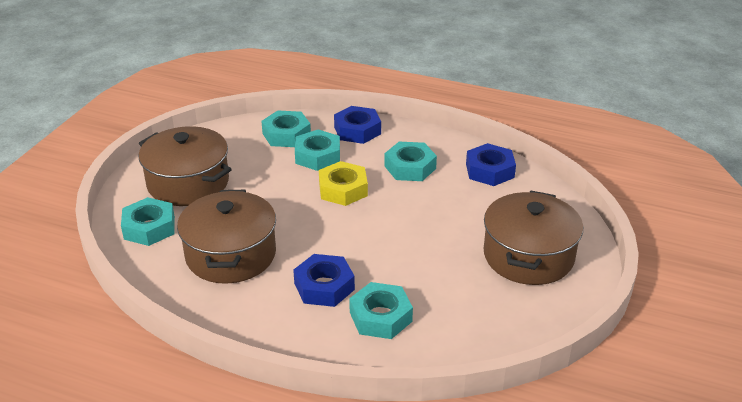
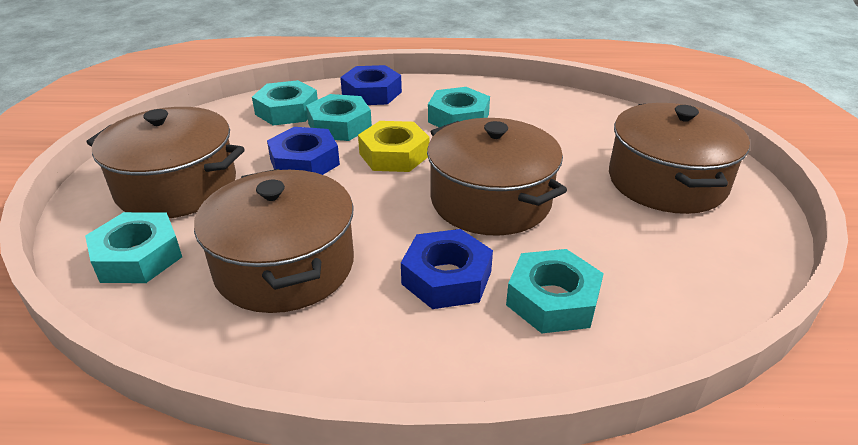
camera: 20 degrees left, 0 degrees up
blue nut [466,143,516,186] -> blue nut moved to [267,127,340,175]
none -> brown pot [427,118,567,236]

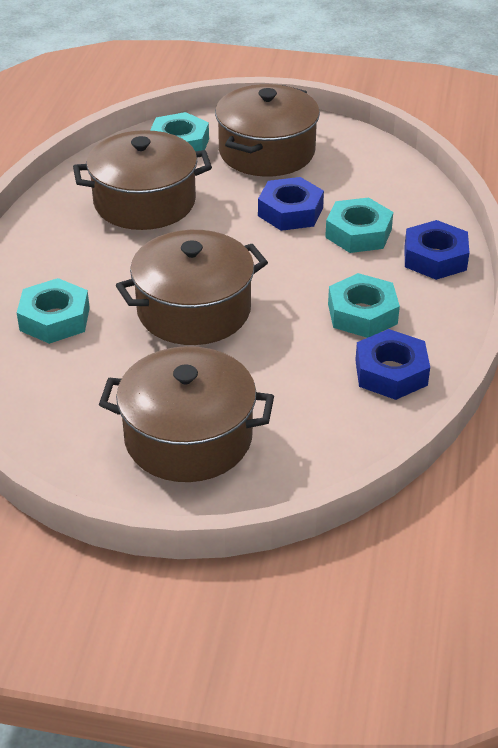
camera: 100 degrees right, 5 degrees up
turquoise nut [252,80,318,126] -> none
yellow nut [358,121,430,172] -> none
blue nut [401,229,493,309] -> blue nut moved to [355,329,430,400]

